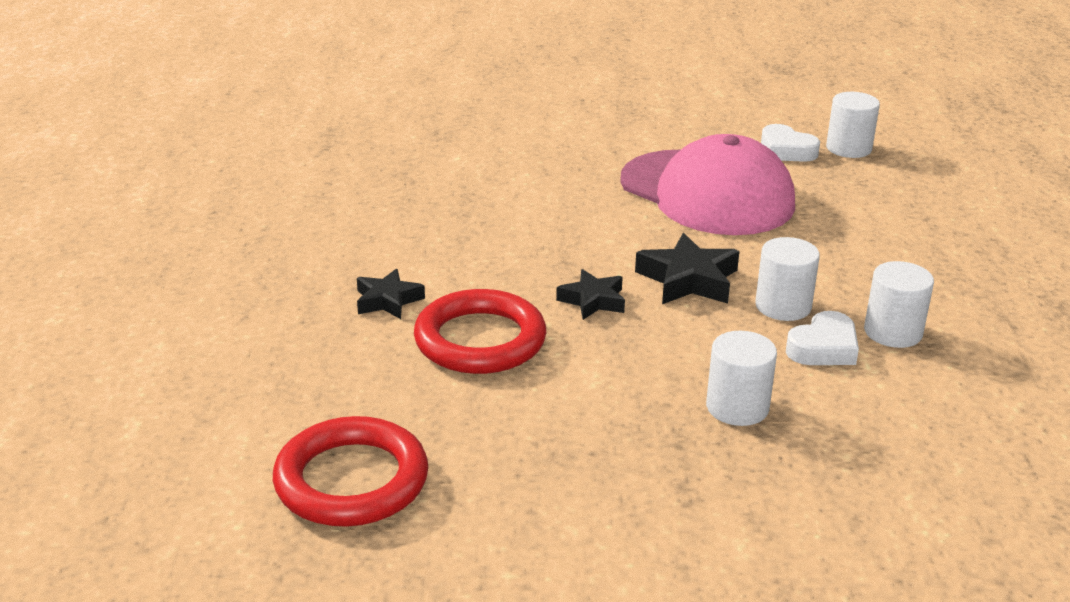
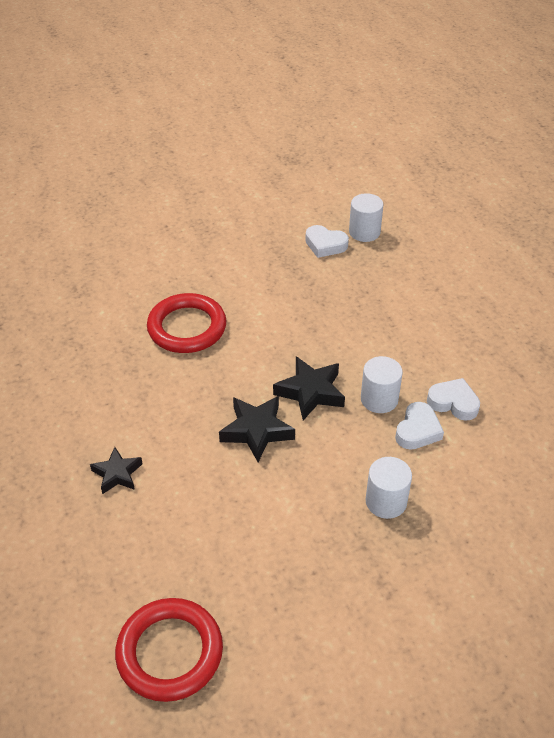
camera: 20 degrees left, 15 degrees up
red ring [414,289,546,374] -> red ring moved to [147,293,226,353]
black star [556,269,625,320] -> black star [219,396,295,462], size x1.52
pink cap [620,134,795,235] -> none
white cylinder [864,261,934,348] -> white heart [427,378,480,421]

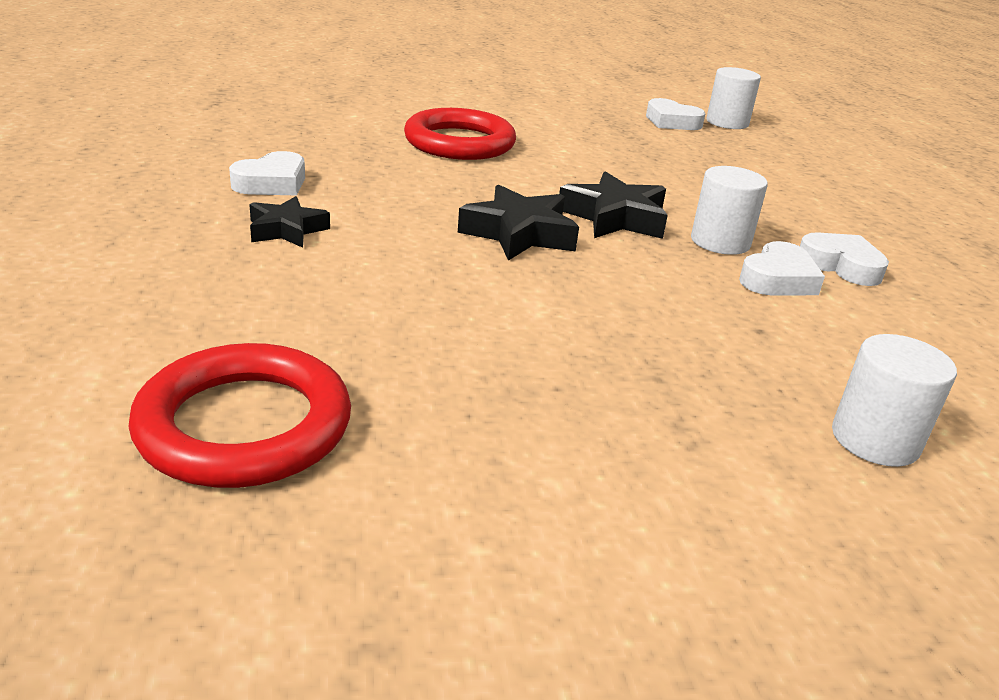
camera: 10 degrees right, 15 degrees down
white cylinder [365,457,412,519] -> white cylinder moved to [832,334,957,467]
none -> white heart [229,151,305,195]

